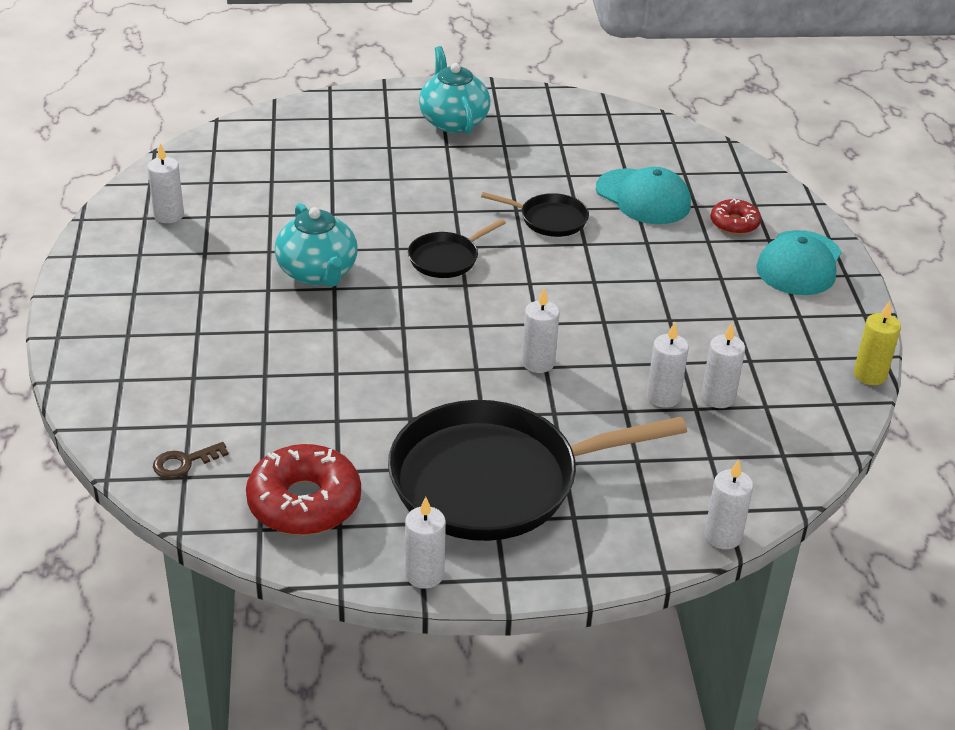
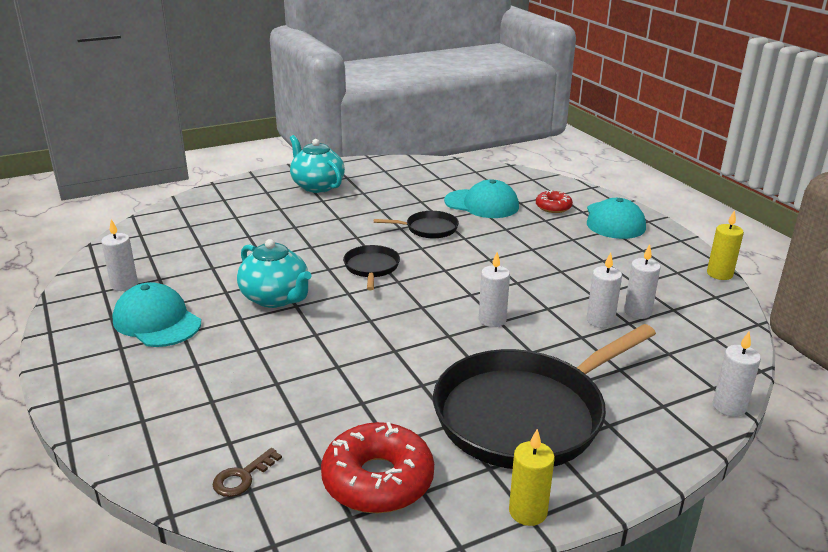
camera: 20 degrees left, 10 degrees down
white candle [405,497,446,589] -> yellow candle [509,429,555,526]
black pan [408,219,506,278] -> black pan turned 150 degrees clockwise [343,245,400,290]
none -> turquoise cap [112,282,201,347]

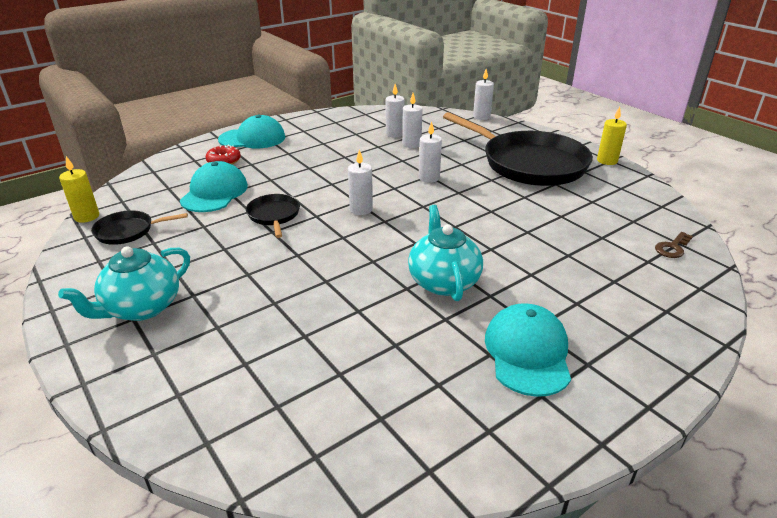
camera: 100 degrees left, 5 degrees up
white candle [101,219,138,291] -> white candle moved to [348,150,373,215]
turquoise cap [112,282,201,347] -> turquoise cap turned 150 degrees clockwise [485,303,571,397]
brown key [213,448,282,497] -> brown key turned 105 degrees clockwise [655,232,693,258]
turquoise teapot [237,239,311,308] -> turquoise teapot turned 45 degrees counterclockwise [408,205,483,301]
red donut [321,422,434,513] -> none
black pan [343,245,400,290] -> black pan moved to [91,210,188,245]
yellow candle [707,210,744,280] -> yellow candle moved to [59,156,99,223]

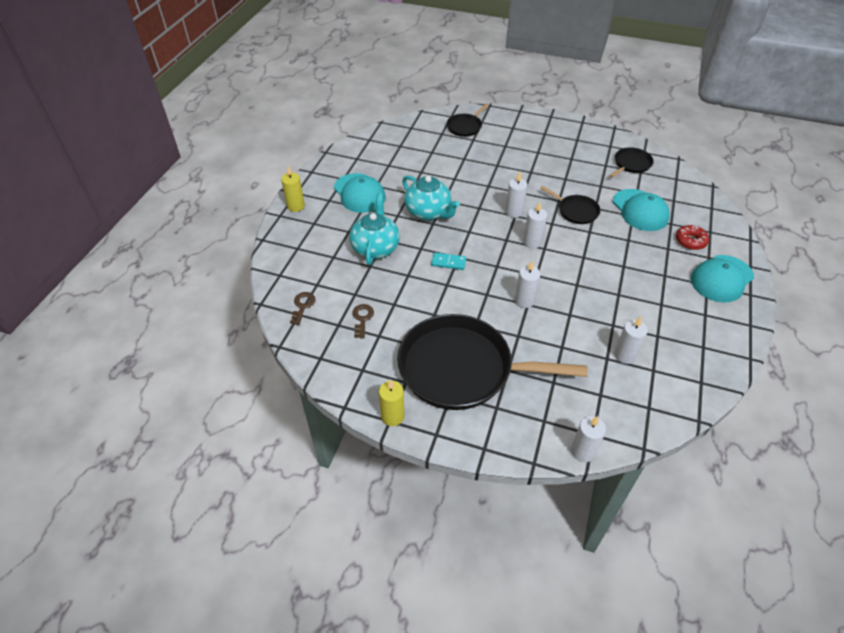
camera: 145 degrees right, 15 degrees up
turquoise teapot [58,246,190,321] -> turquoise teapot moved to [349,194,400,265]
yellow candle [59,156,99,223] -> yellow candle moved to [281,166,305,212]
white candle [402,93,423,148] -> white candle moved to [505,172,527,218]
none -> brown key [352,304,374,338]
none -> turquoise domino [431,252,466,270]
none -> black pan [447,103,489,137]

